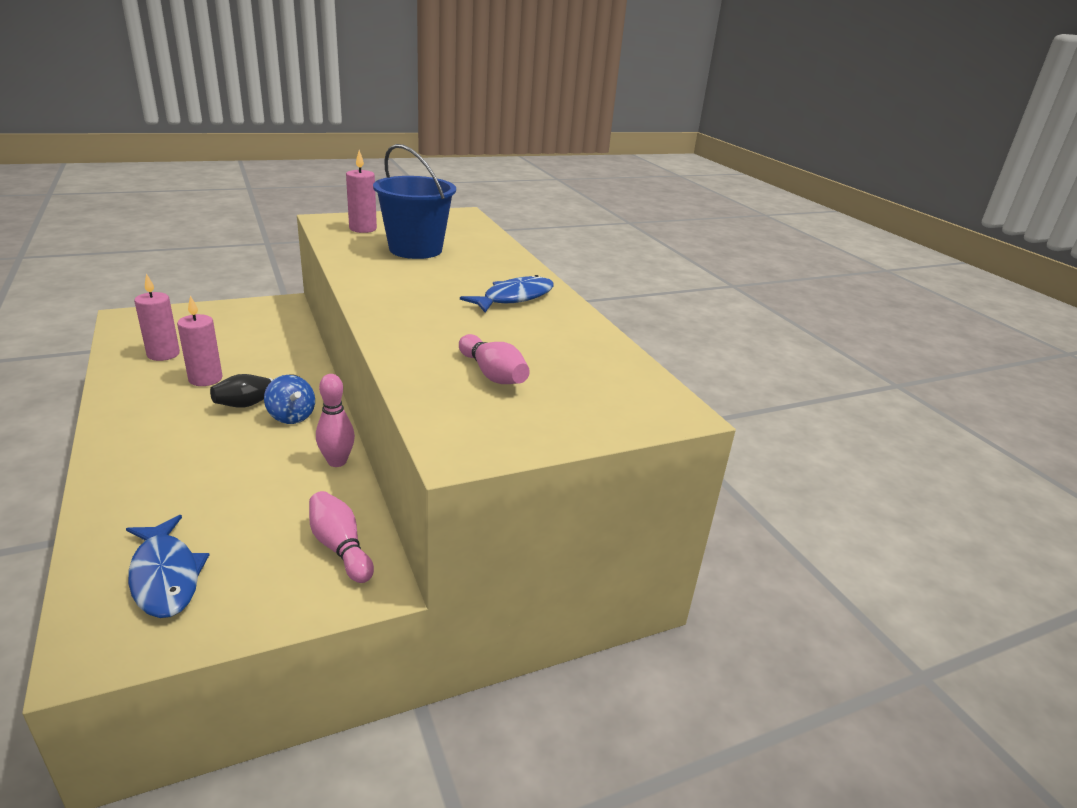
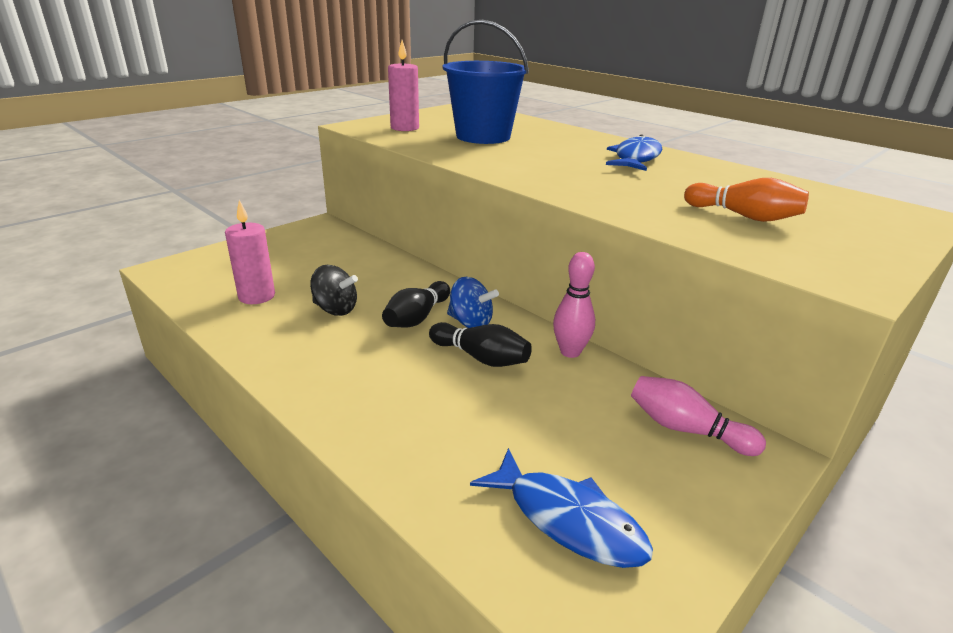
camera: 20 degrees left, 0 degrees up
pink candle [177,295,222,386] -> black spinning top [310,265,358,316]
pink bowling pin [459,334,530,384] -> orange bowling pin [684,178,809,222]
none -> black bowling pin [429,322,532,367]

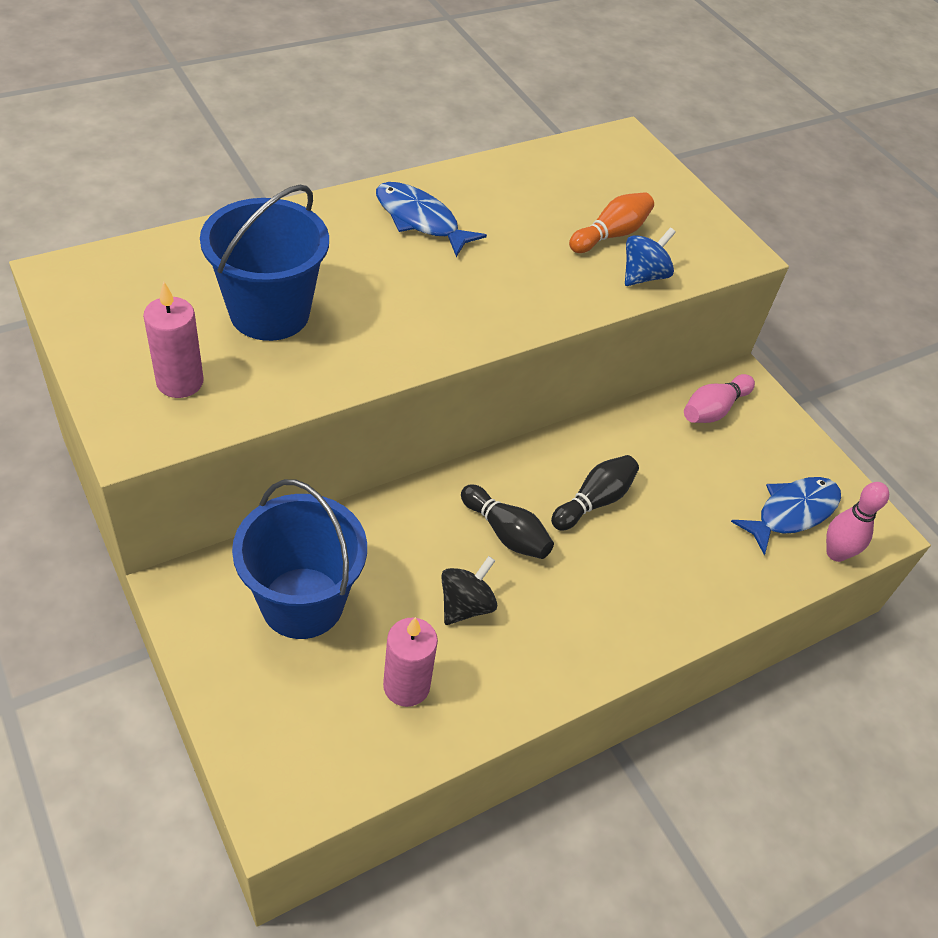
camera: 80 degrees left, 20 degrees up
blue spinning top [447,277,499,328] -> blue spinning top moved to [625,227,676,286]
pink bowling pin [553,252,595,358] -> pink bowling pin moved to [826,482,889,562]
none -> blue bucket [232,479,367,639]

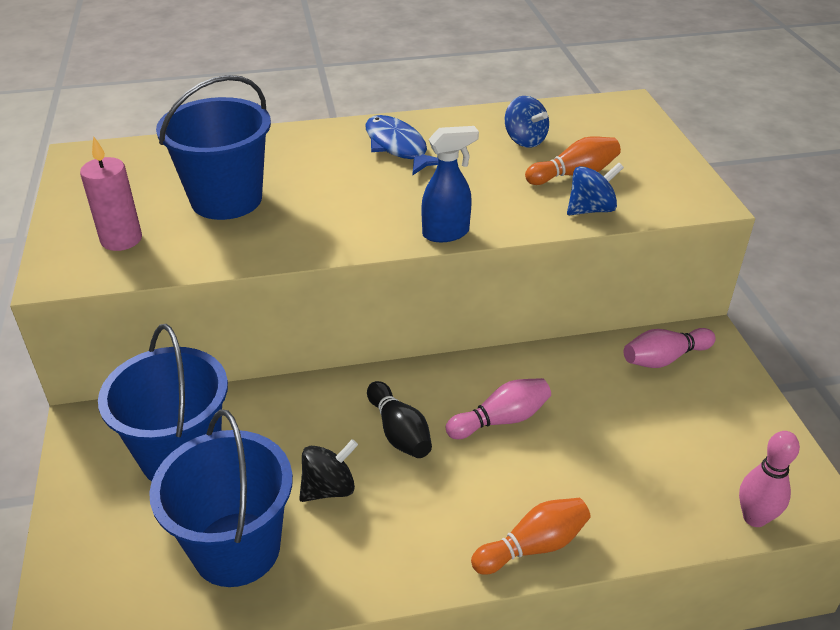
camera: 25 degrees right, 10 degrees down
pink candle [383,617,438,707] -> blue bucket [149,409,293,587]
black bowling pin [551,455,639,530] -> pink bowling pin [445,378,551,439]
blue fish [731,477,841,555] -> none
none -> blue spray bottle [421,126,479,242]
none -> orange bowling pin [471,498,591,575]
none -> blue spinning top [505,96,549,148]

